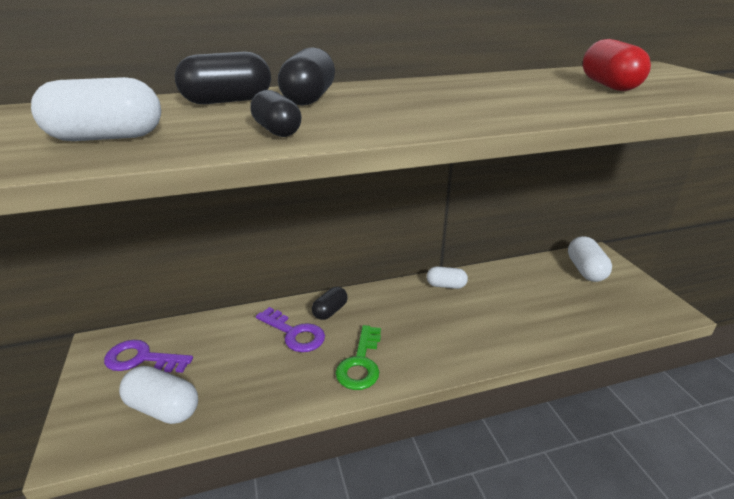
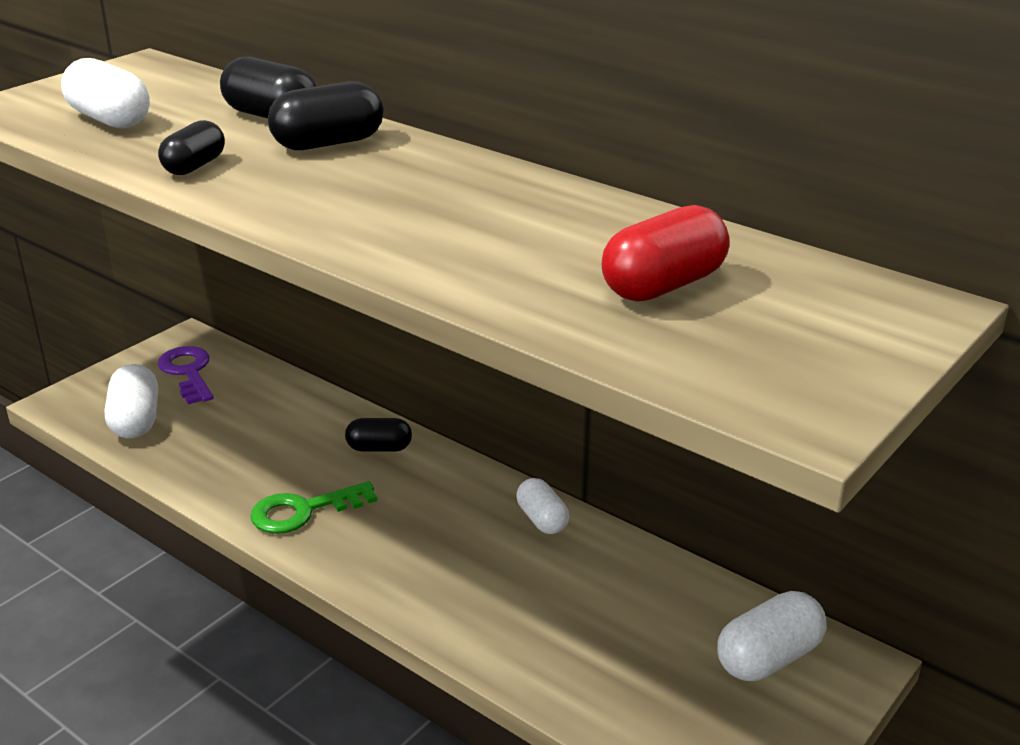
camera: 55 degrees right, 0 degrees up
purple key [256,307,325,352] -> none

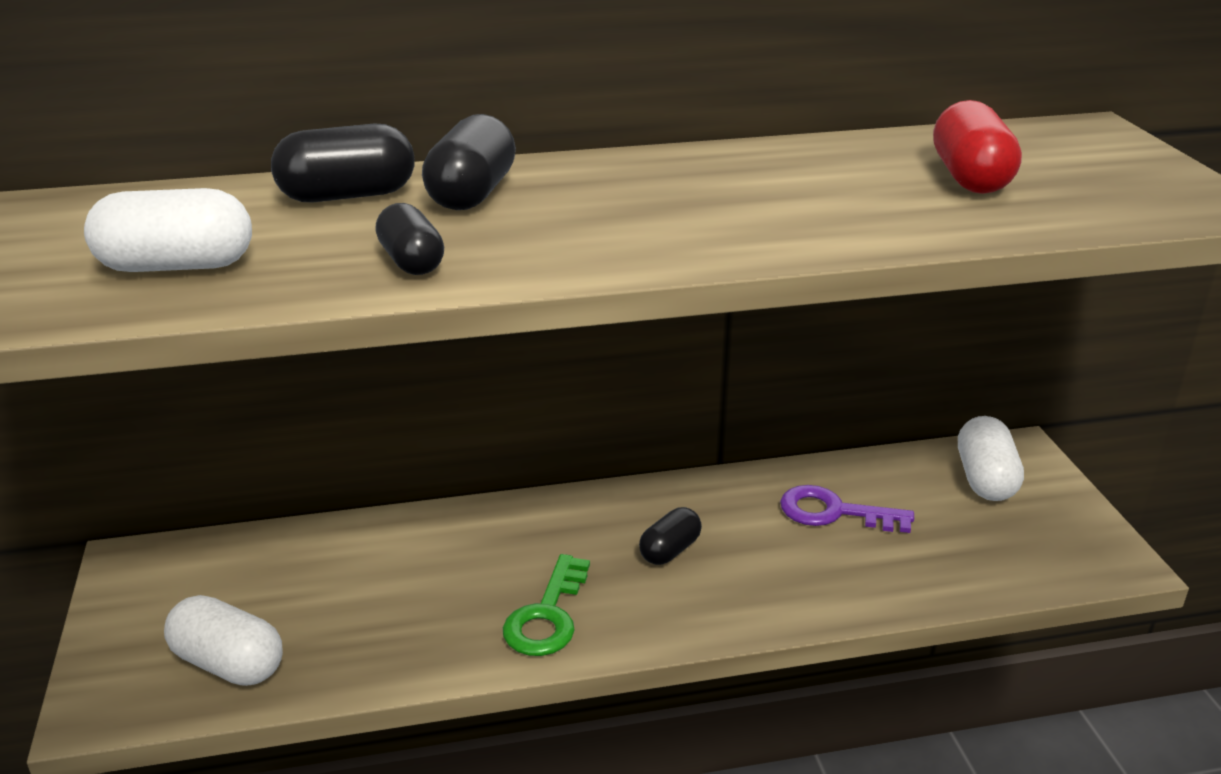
camera: 50 degrees left, 0 degrees up
purple key [158,346,213,404] -> purple key moved to [780,485,914,533]
black capsule [345,418,412,452] -> black capsule moved to [639,507,702,565]
white capsule [517,478,569,534] -> none

